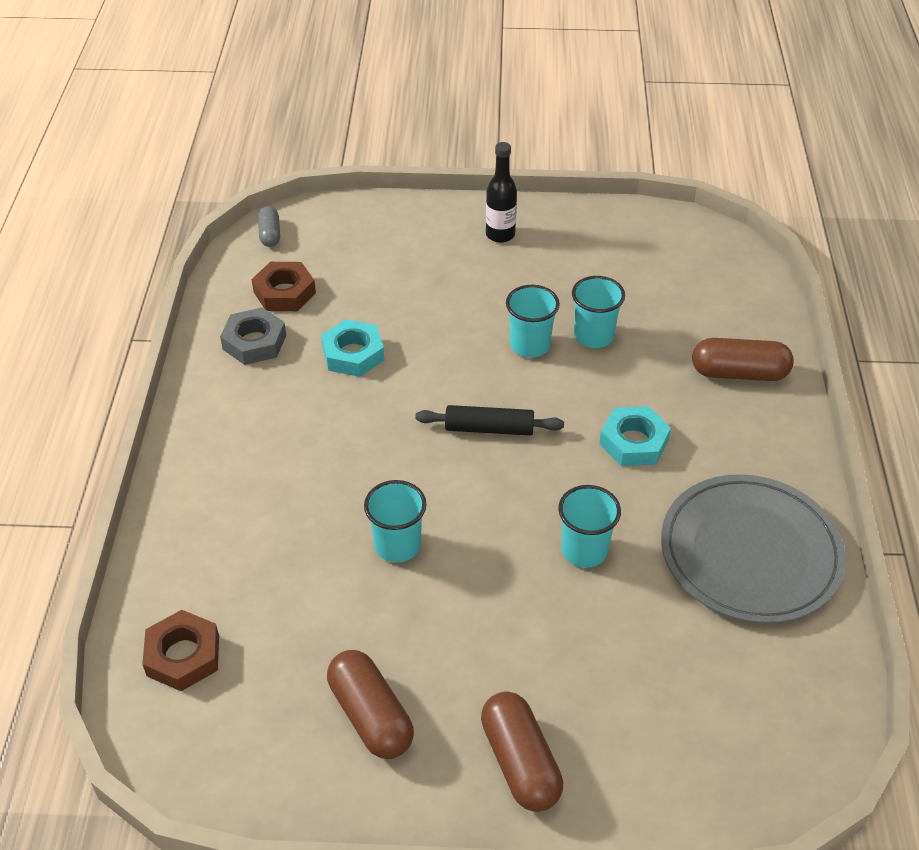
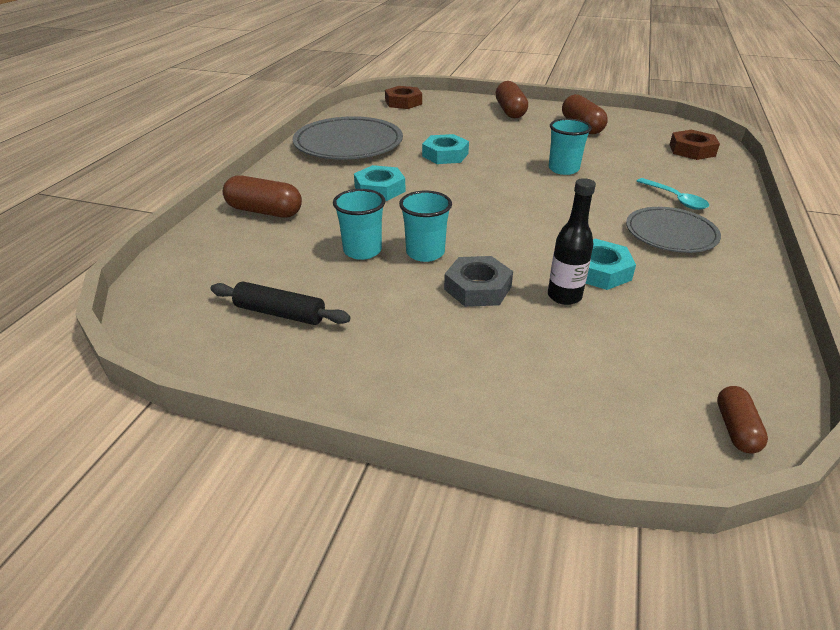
camera: 165 degrees left, 10 degrees down
grey nut [220,307,286,365] -> grey nut moved to [444,256,513,307]
brown nut [252,262,316,311] -> brown nut moved to [385,86,422,109]
grey capsule [258,206,280,247] -> brown capsule [717,386,768,454]
black rolling pin [415,405,564,436] -> black rolling pin moved to [211,282,351,325]
black bottle [486,142,517,243] -> black bottle moved to [548,178,596,305]
turquoise cup [558,485,621,568] -> turquoise nut [422,134,469,164]
none -> grey plate [626,207,721,253]
none -> turquoise spoon [637,178,709,210]

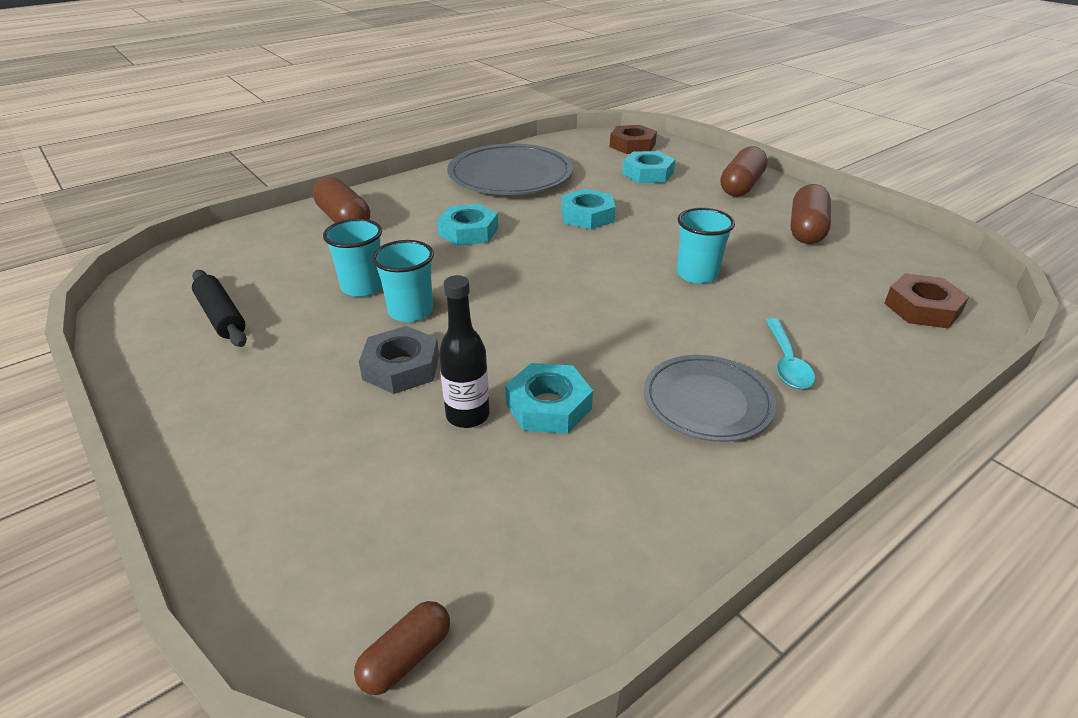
camera: 35 degrees right, 0 degrees up
none -> turquoise nut [623,151,675,183]

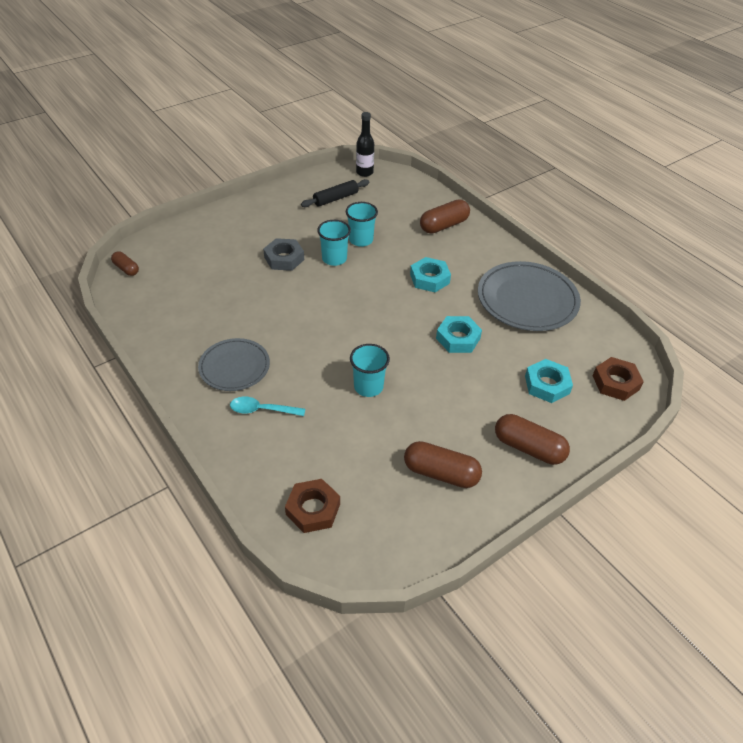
camera: 90 degrees right, 10 degrees up
black bottle [439,275,489,428] -> black bottle moved to [356,112,374,177]
turquoise nut [505,363,593,434] -> none

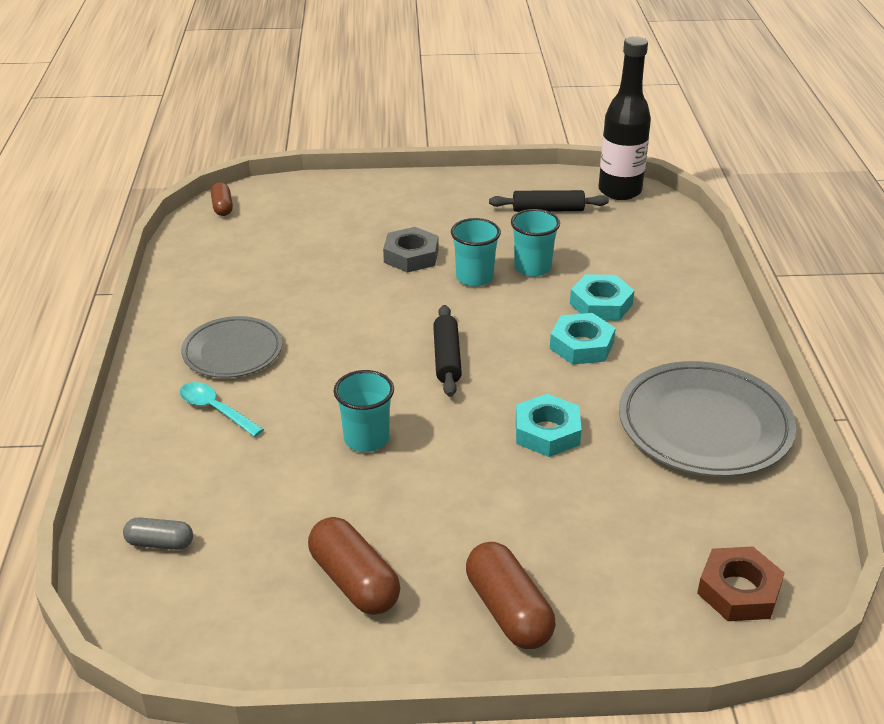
camera: 35 degrees right, 10 degrees down
brown nut [285,479,340,533] -> grey capsule [123,518,193,550]
black bottle [356,112,374,177] -> black bottle [599,36,651,200], size x1.61
brown capsule [420,199,470,234] -> none
turquoise nut [525,359,573,403] -> turquoise nut moved to [570,274,635,321]
none -> black rolling pin [433,305,462,397]

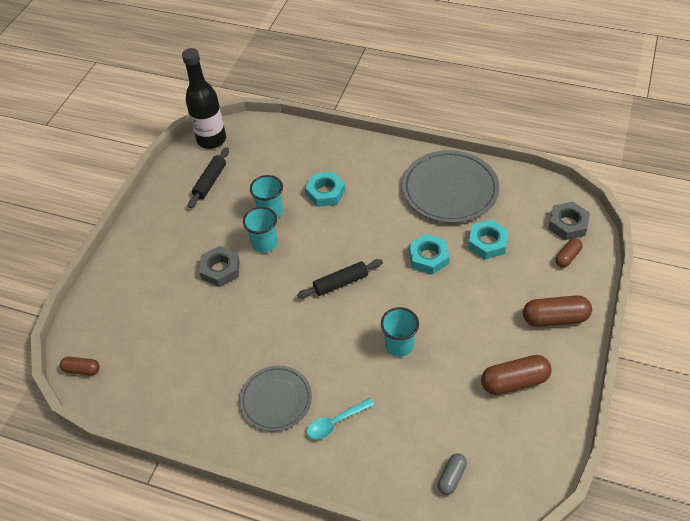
camera: 65 degrees left, 15 degrees up
black rolling pin [433,305,462,397] -> black rolling pin turned 45 degrees counterclockwise [297,259,383,298]
turquoise nut [550,313,616,365] -> turquoise nut moved to [468,220,509,259]
brown nut [697,546,785,621] -> grey nut [548,202,590,240]
none -> brown capsule [555,238,583,267]

